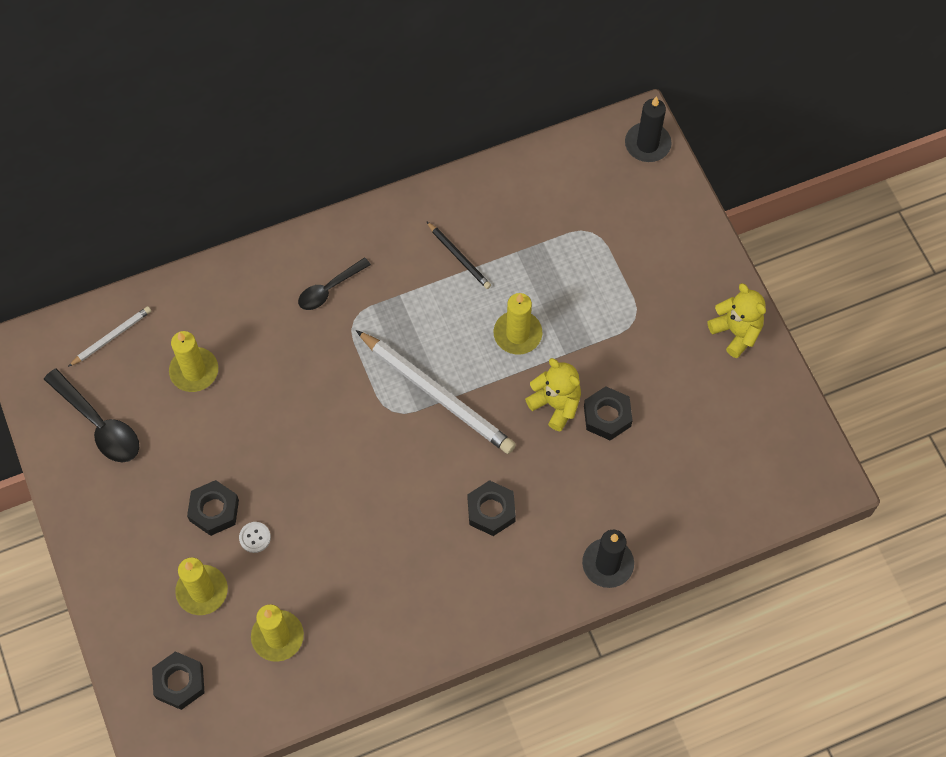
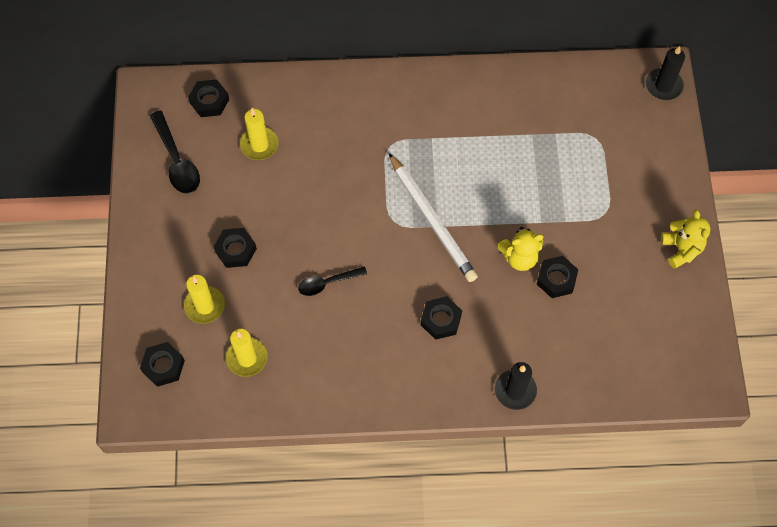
camera: 20 degrees right, 0 degrees up
white pencil [68,306,151,367] -> black nut [188,79,229,117]
white button [239,522,271,553] -> none
black spoon [298,257,371,310] -> black spoon moved to [298,266,367,296]
black pencil [426,221,491,289] -> none
yellow candle [494,293,542,354] -> none
yellow teddy bear [525,358,581,431] -> yellow teddy bear turned 105 degrees clockwise [498,227,543,271]

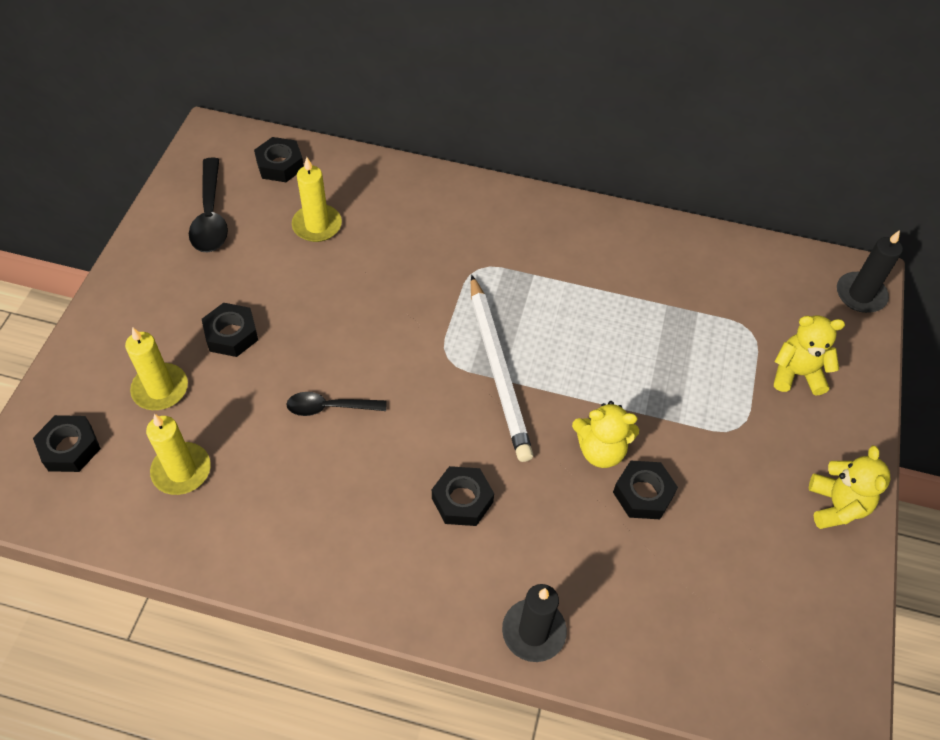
camera: 15 degrees right, 10 degrees down
none -> yellow teddy bear [774,316,845,396]

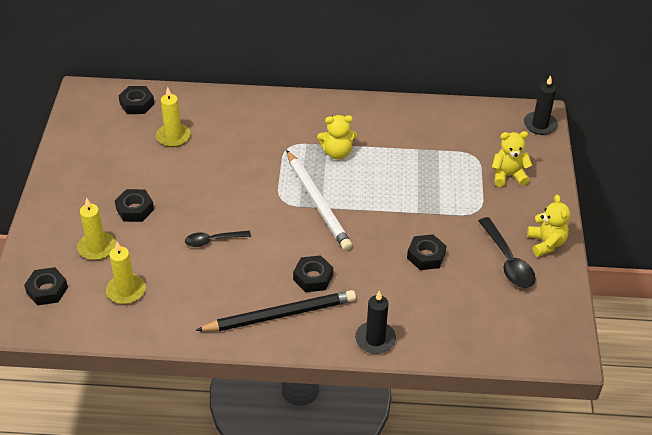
camera: 10 degrees left, 10 degrees down
black spoon [189,158,228,253] -> black spoon moved to [478,217,536,288]
yellow teddy bear [572,401,639,468] -> yellow teddy bear moved to [317,115,357,159]
none -> black pencil [195,290,356,331]

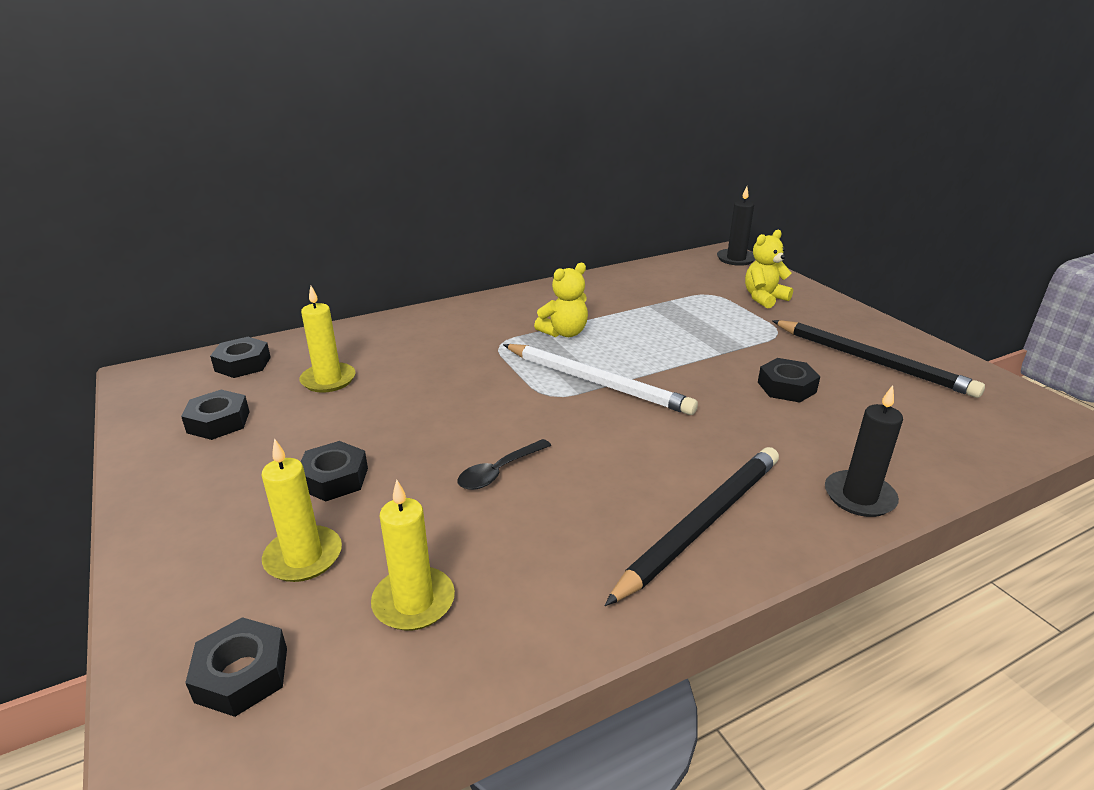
camera: 30 degrees left, 15 degrees down
black nut [293,255,333,292] -> black nut moved to [181,390,250,440]
black spoon [478,217,536,288] -> black pencil [772,320,985,398]
yellow teddy bear [527,195,570,257] -> none

